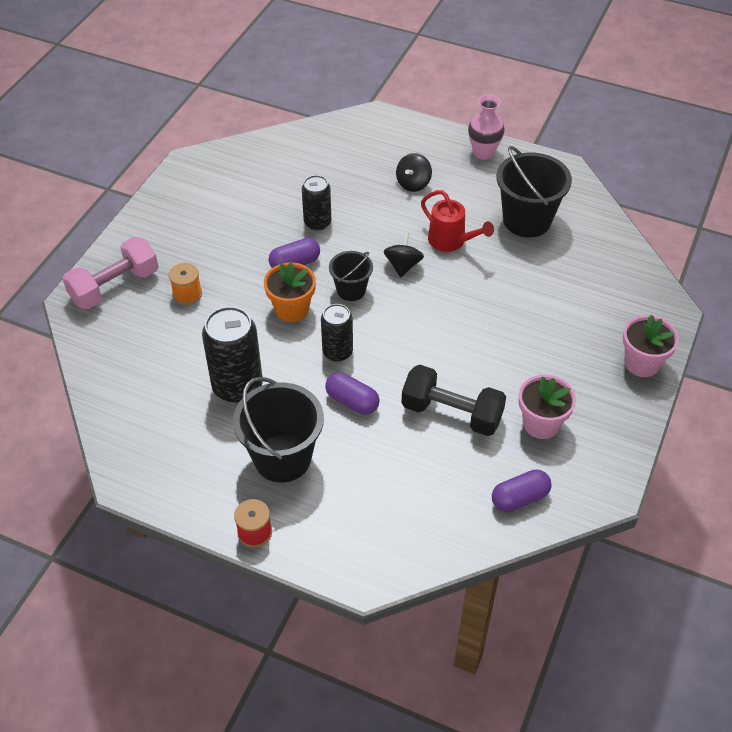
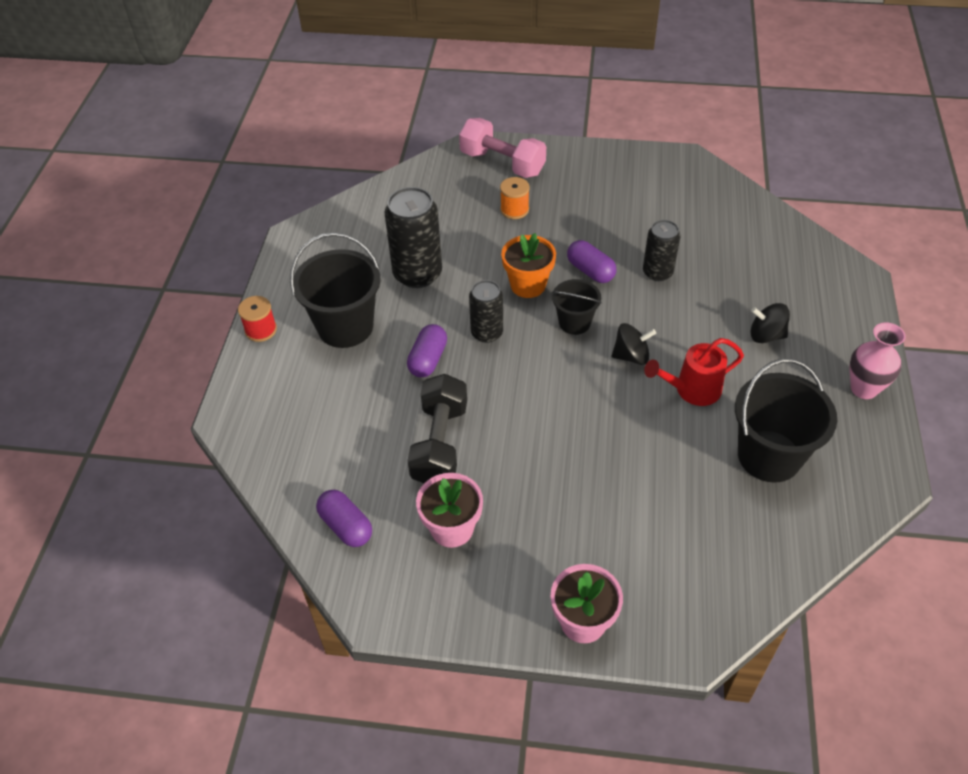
camera: 75 degrees right, 0 degrees up
red watering can [421,190,494,252] -> red watering can turned 45 degrees clockwise [644,338,744,406]

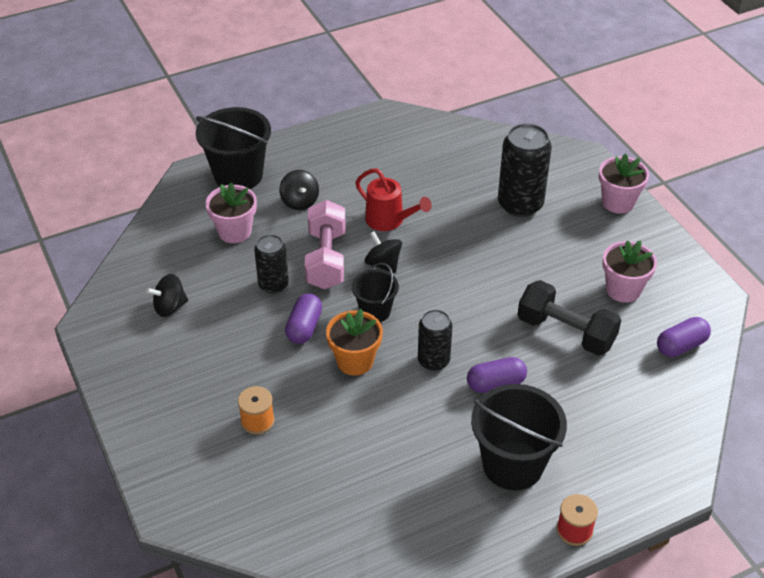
camera: 125 degrees left, 5 degrees down
purple capsule [316,490,372,547] -> purple capsule turned 45 degrees clockwise [657,317,711,357]
black can [385,187,442,288] -> black can moved to [498,123,552,217]
black dumbbell [407,374,467,483] -> black dumbbell turned 60 degrees clockwise [518,280,621,356]
pink dumbbell [459,118,546,178] -> pink dumbbell moved to [305,200,346,289]
black bucket [735,359,837,483] -> black bucket moved to [196,107,271,189]
pink vase [850,322,906,399] -> none
none -> black spinning top [146,274,188,317]
none -> pink flower pot [205,183,257,243]

